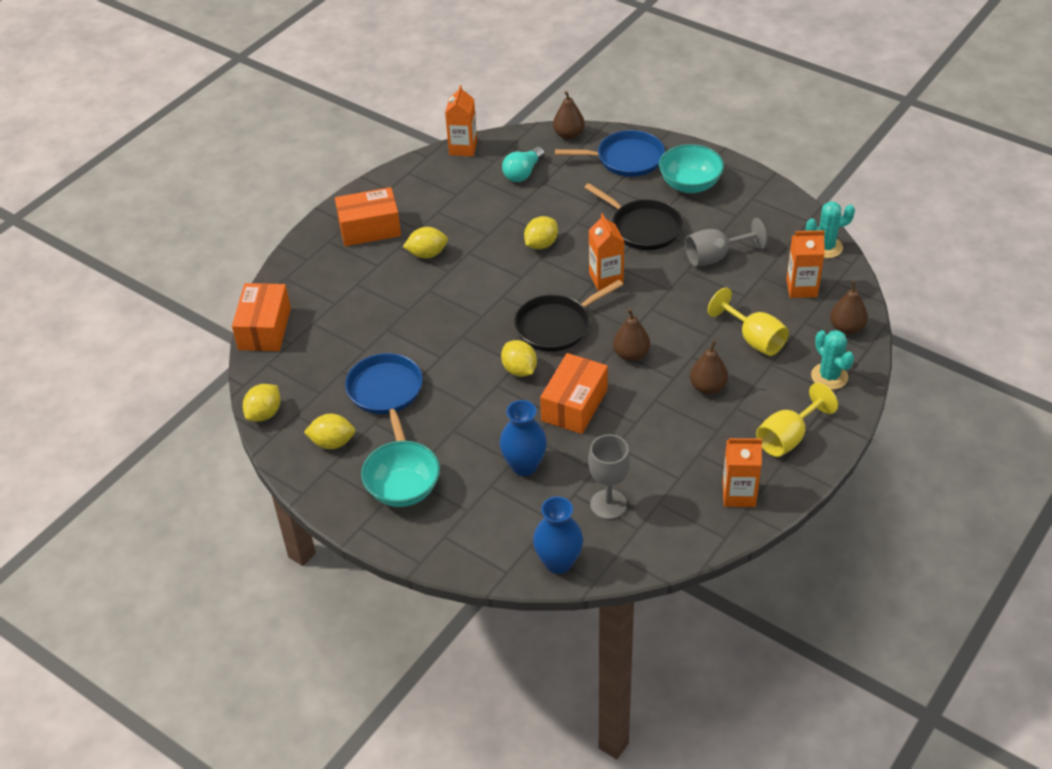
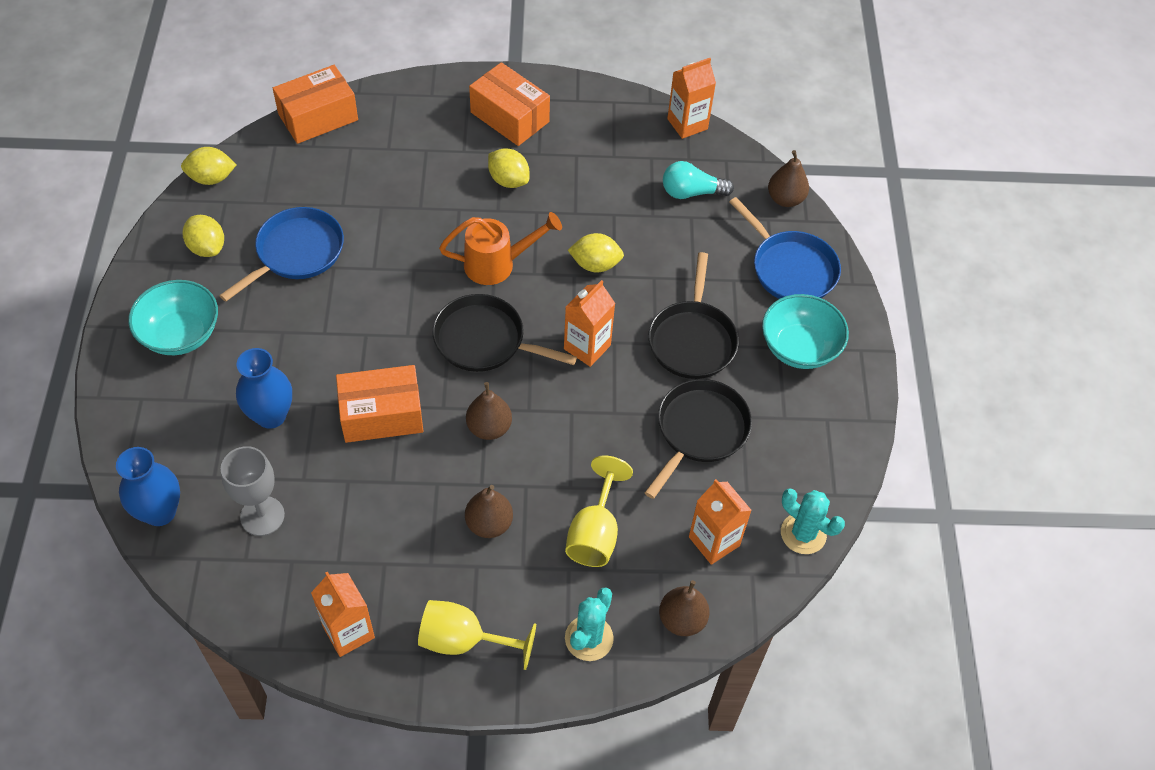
camera: 50 degrees right, 10 degrees up
yellow lemon [501,340,537,377] -> none
grey goblet [685,218,767,266] -> black pan [645,379,752,499]
none -> orange watering can [439,212,562,285]

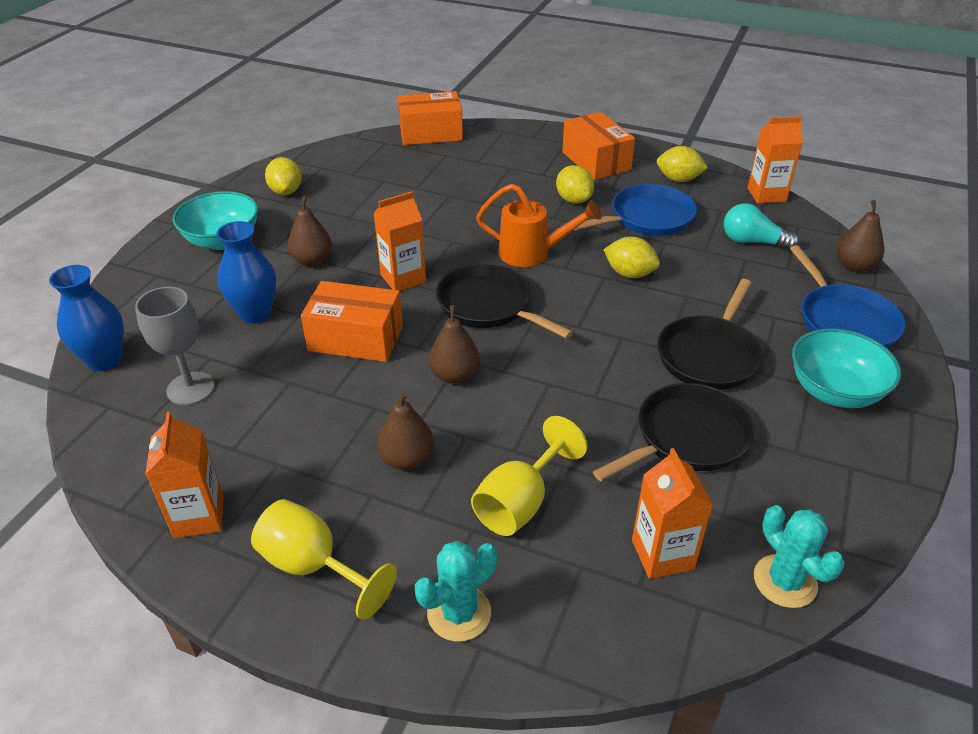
camera: 25 degrees right, 15 degrees down
yellow lemon [181,147,236,185] -> yellow lemon moved to [657,146,708,182]
blue pan [219,207,344,302] -> blue pan moved to [574,184,697,236]
orange carton [564,280,615,367] -> orange carton moved to [374,191,426,291]
brown pear [659,580,710,636] -> brown pear moved to [288,196,332,267]

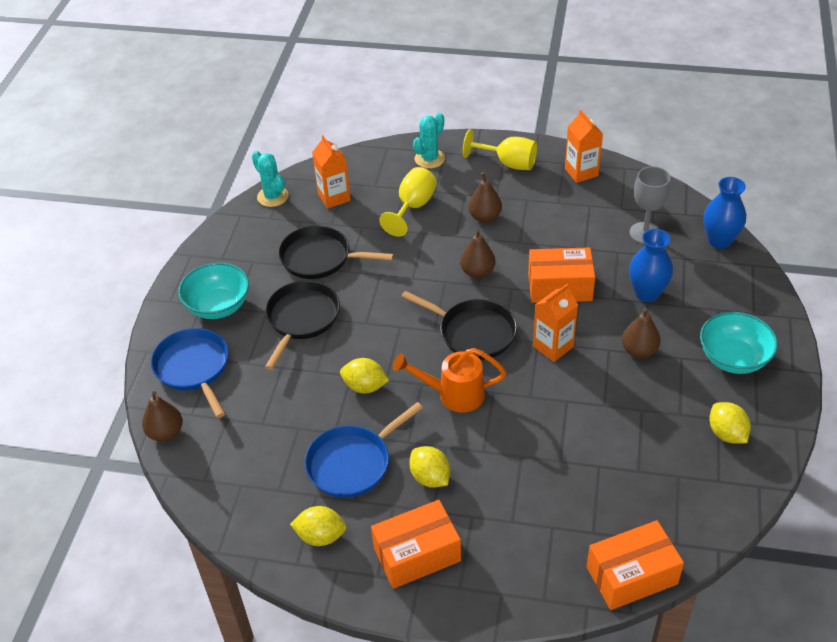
camera: 170 degrees right, 5 degrees up
orange box [562,112,635,180] -> orange box turned 75 degrees counterclockwise [371,500,461,589]
black pan [593,383,754,481] -> black pan turned 60 degrees clockwise [278,226,394,279]
turquoise light bulb [724,203,800,250] -> none
orange carton [748,116,803,203] -> none

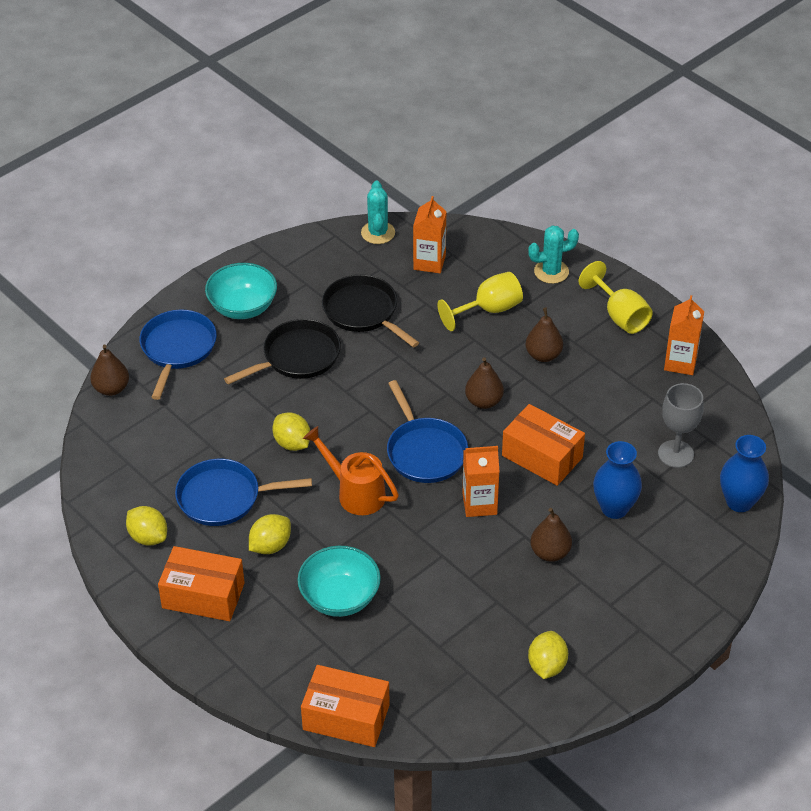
camera: 35 degrees right, 0 degrees up
black pan [401,291,517,360] -> blue pan [387,380,468,483]
yellow lemon [409,446,450,488] -> yellow lemon turned 45 degrees clockwise [249,514,291,554]
turquoise bowl [700,312,778,374] -> turquoise bowl moved to [297,546,381,617]

